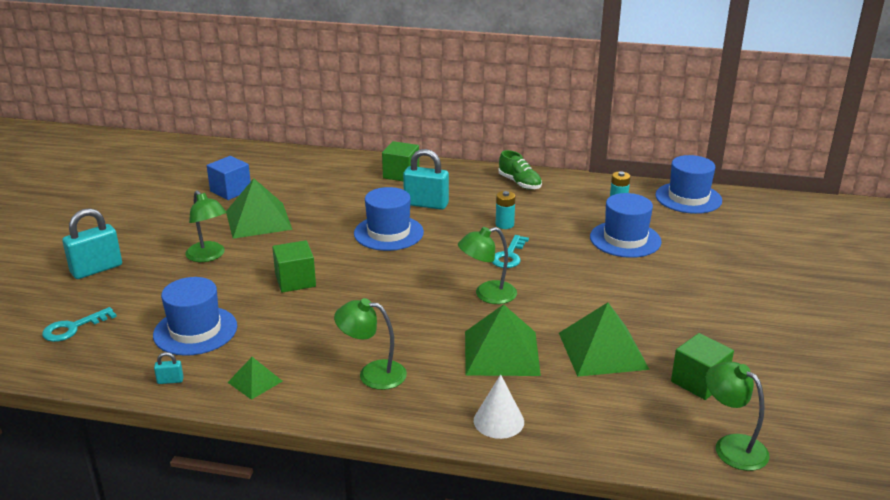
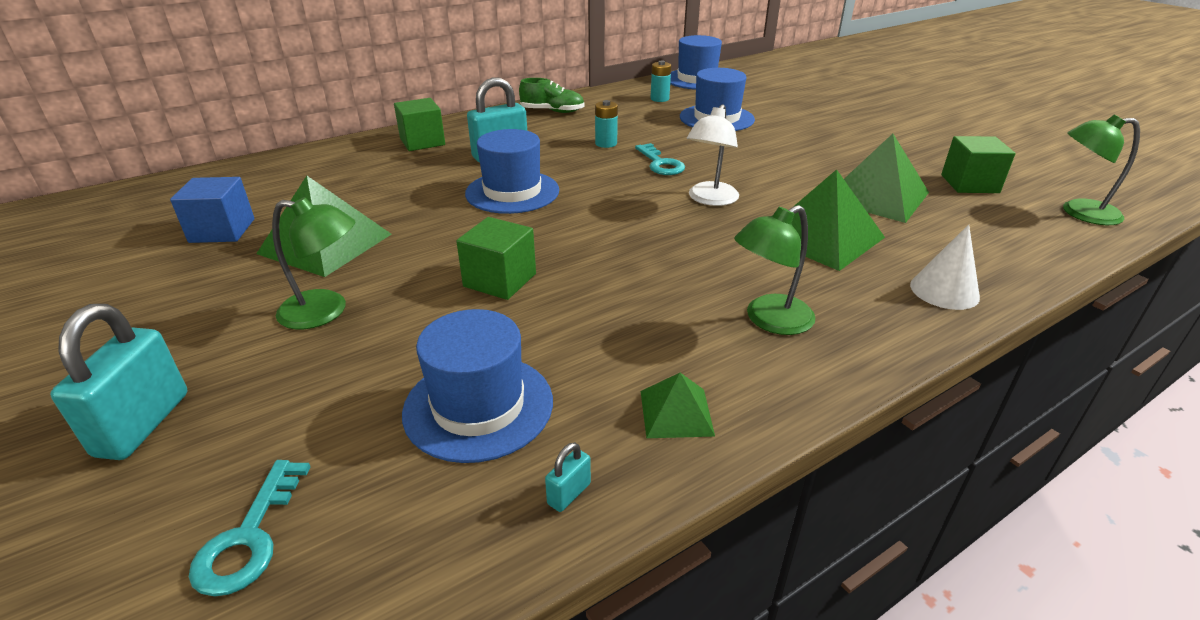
camera: 45 degrees left, 5 degrees up
green lamp [458,227,517,304] -> white lamp [687,104,739,206]

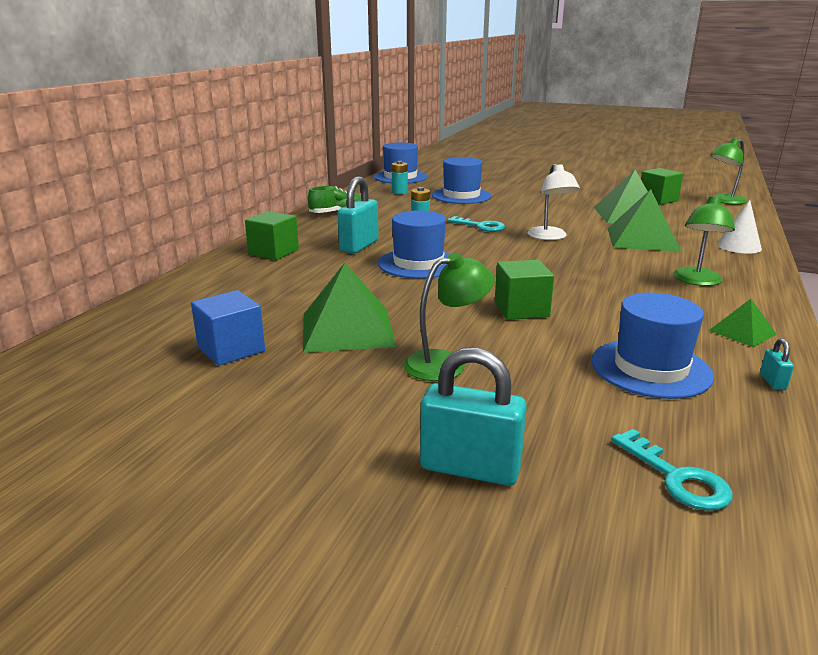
camera: 35 degrees left, 10 degrees down
turquoise padlock [50,304,187,460] -> turquoise padlock turned 45 degrees counterclockwise [420,347,527,486]

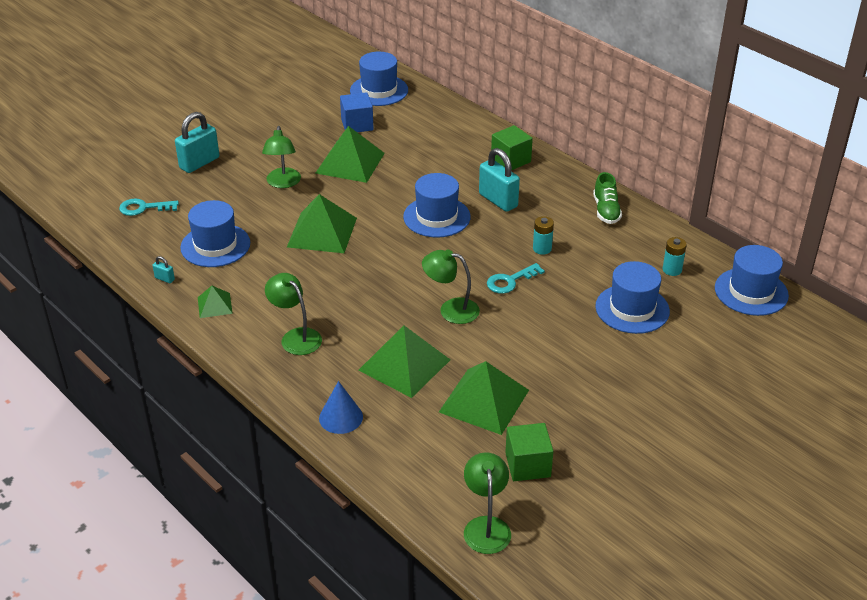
camera: 115 degrees right, 15 degrees up
green cube [495,260,554,320] -> green pyramid [287,194,357,253]
white lamp [528,164,580,240] -> green lamp [422,249,480,324]
white cone [717,200,762,254] -> blue cone [319,381,363,434]
none -> blue hat [350,52,408,106]

